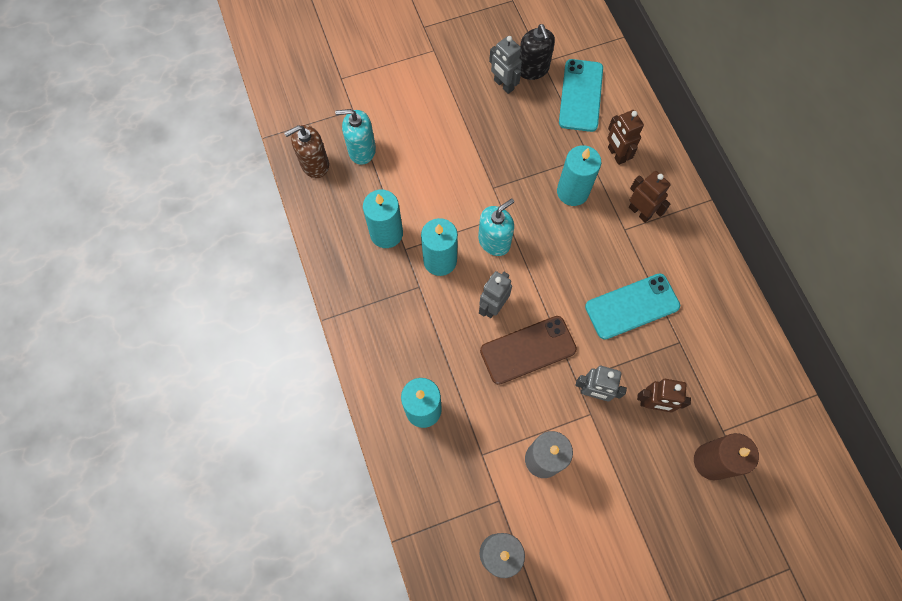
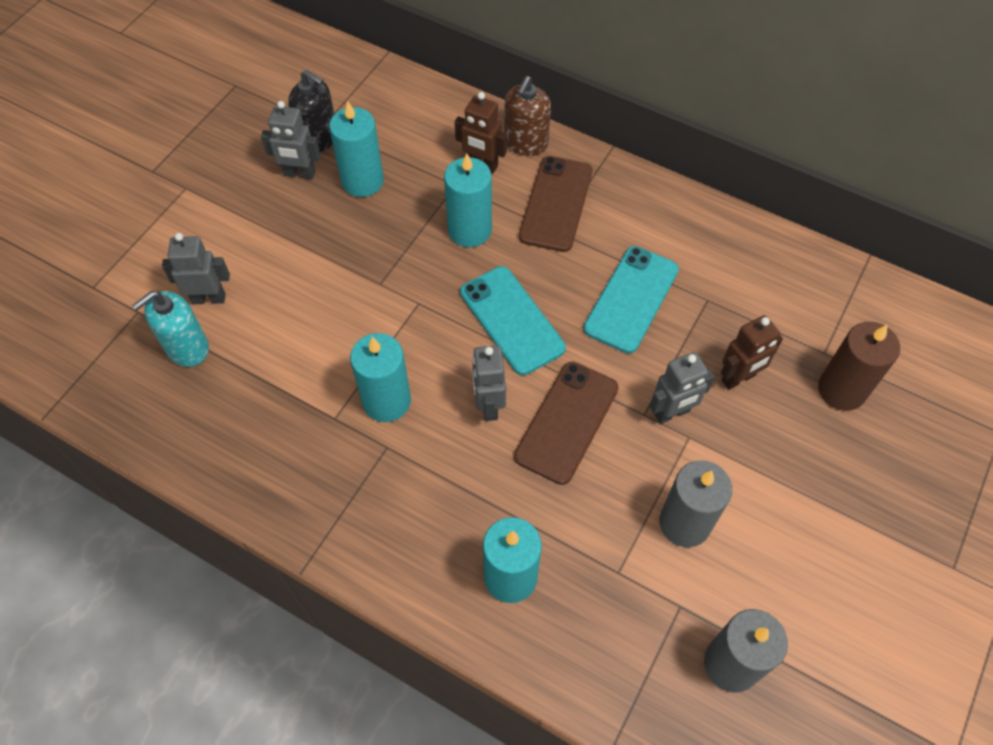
camera: 40 degrees left, 10 degrees down
brown soap dispenser [284,125,329,178] -> brown soap dispenser moved to [504,76,551,156]
turquoise candle [363,189,403,248] -> turquoise candle moved to [329,101,384,197]
turquoise soap dispenser [478,199,514,256] -> none
turquoise phone [559,59,603,132] -> turquoise phone moved to [460,266,566,375]
brown robot [629,171,670,223] -> brown phone [519,156,593,252]
none -> grey robot [162,233,230,304]

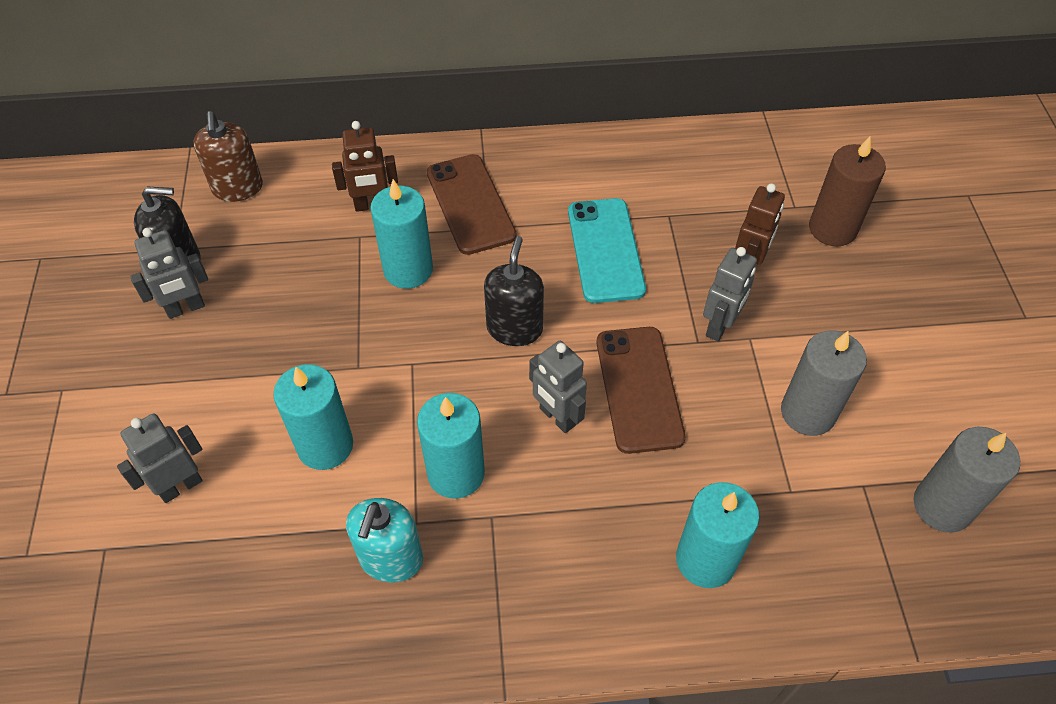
camera: 35 degrees left, 5 degrees down
turquoise soap dispenser [132,291,209,367] -> turquoise soap dispenser moved to [346,498,423,582]
turquoise candle [329,101,384,197] -> turquoise candle moved to [273,364,353,470]
turquoise phone [460,266,566,375] -> black soap dispenser [484,236,544,346]
brown soap dispenser [504,76,551,156] -> brown soap dispenser moved to [193,111,263,202]

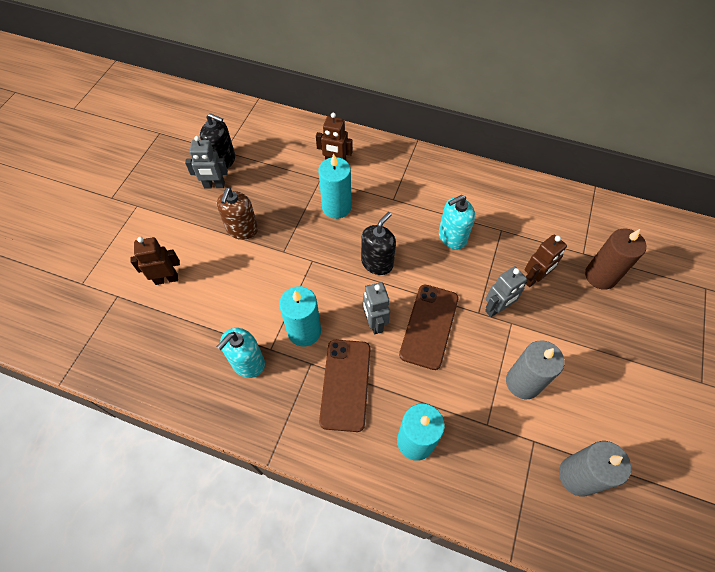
camera: 25 degrees right, 5 degrees up
grey robot [117,413,203,503] -> brown robot [130,237,180,285]
brown soap dispenser [193,111,263,202] -> brown soap dispenser moved to [216,188,258,240]
turquoise candle [273,364,353,470] -> none
brown phone [427,154,516,255] -> brown phone moved to [319,340,371,432]
turquoise phone [568,198,646,303] -> turquoise soap dispenser [439,195,475,249]

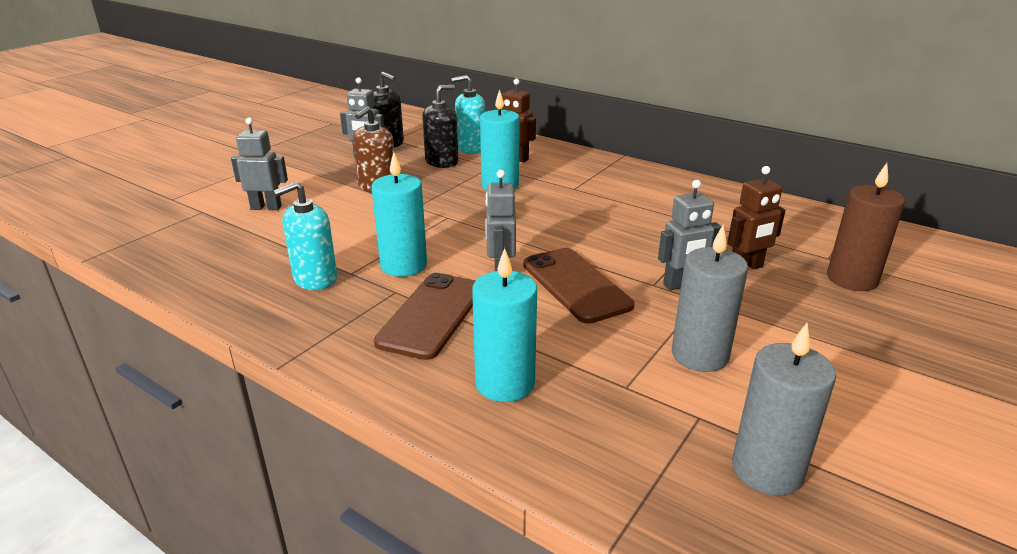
camera: 15 degrees right, 30 degrees down
brown robot [130,237,180,285] -> grey robot [231,117,288,210]
black soap dispenser [361,212,396,275] -> black soap dispenser moved to [422,85,458,168]
brown phone [399,284,458,370] -> brown phone turned 60 degrees counterclockwise [523,248,635,324]
turquoise soap dispenser [439,195,475,249] -> turquoise soap dispenser moved to [451,75,485,154]

